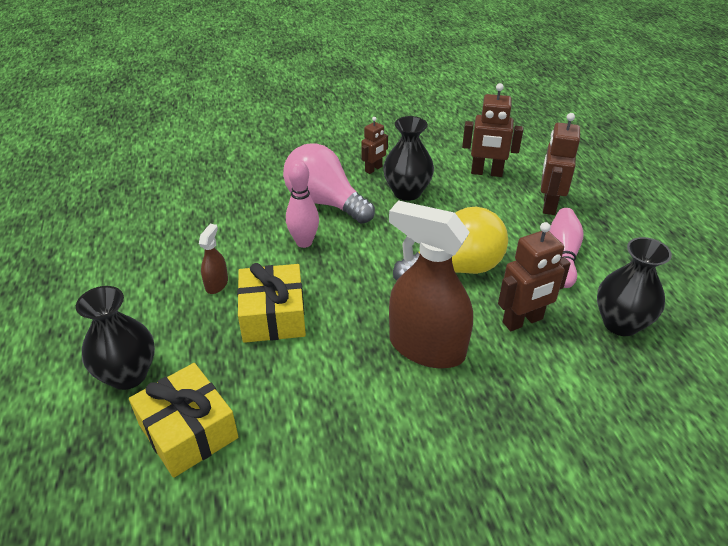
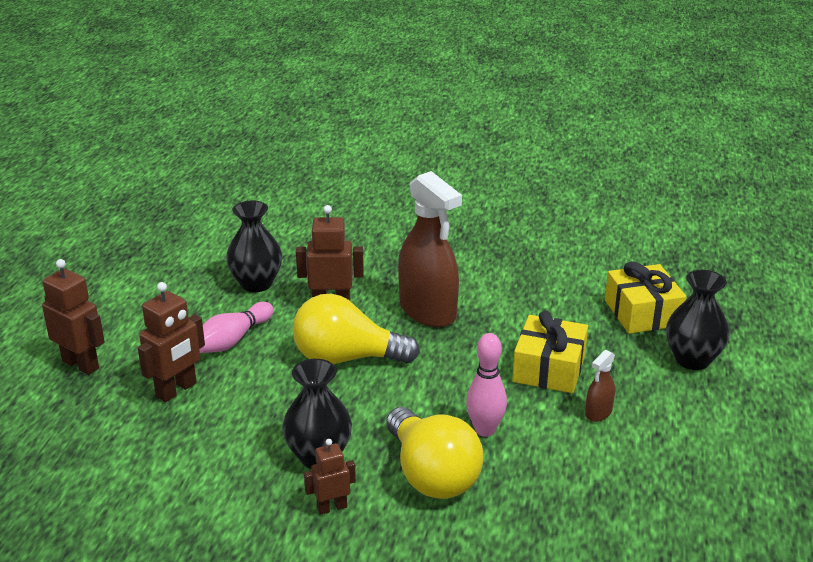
camera: 155 degrees left, 10 degrees down
pink light bulb [283,143,375,224] -> yellow light bulb [386,407,484,499]
brown robot [462,83,523,177] -> brown robot moved to [42,259,105,375]

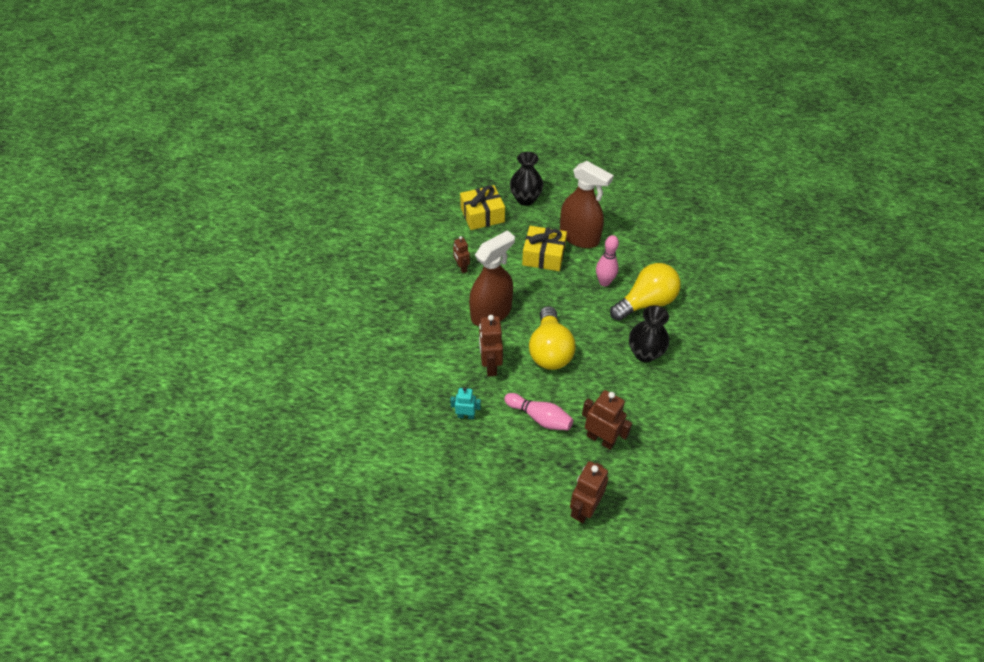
camera: 95 degrees left, 20 degrees up
black vase [226,201,282,292] -> turquoise robot [450,387,481,419]
brown robot [304,439,356,515] -> brown robot moved to [453,236,470,273]
brown spray bottle [585,350,615,422] -> brown spray bottle [560,161,614,248], size x2.30

